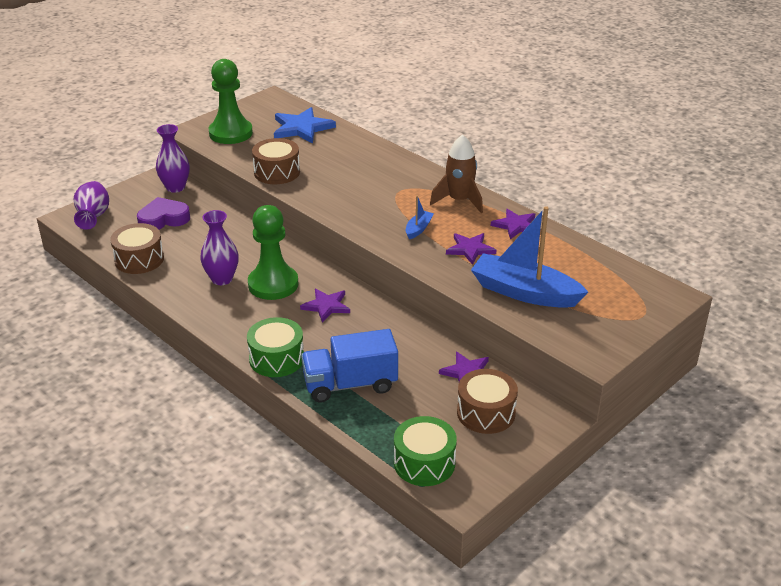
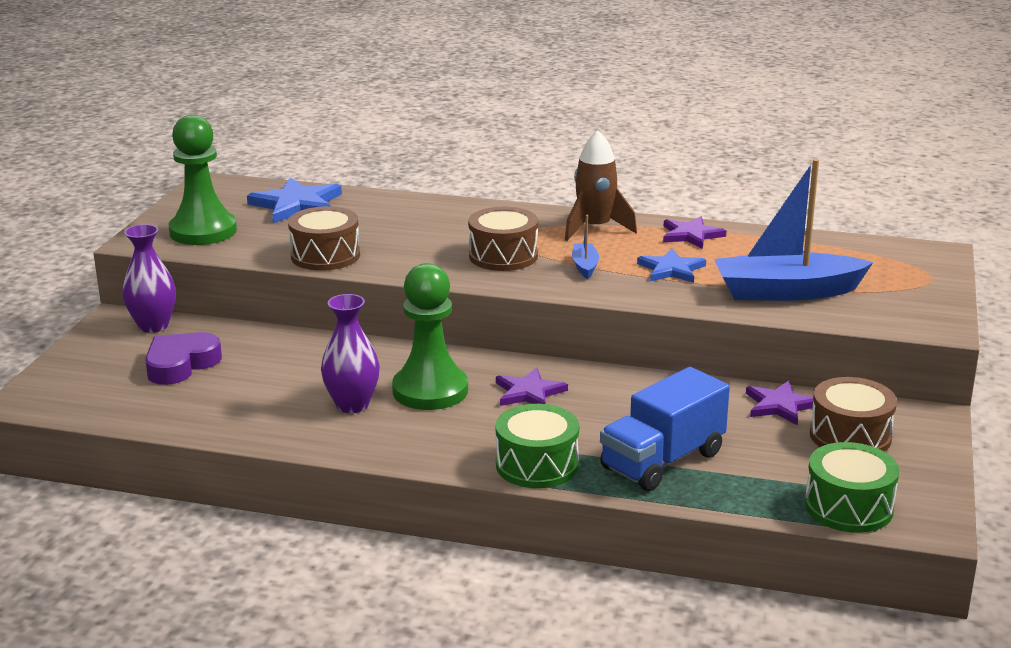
camera: 30 degrees left, 10 degrees down
purple vase [74,181,109,230] -> none
brown drum [110,223,164,274] -> brown drum moved to [468,206,538,271]
purple star [446,233,496,265] -> blue star [637,248,706,283]

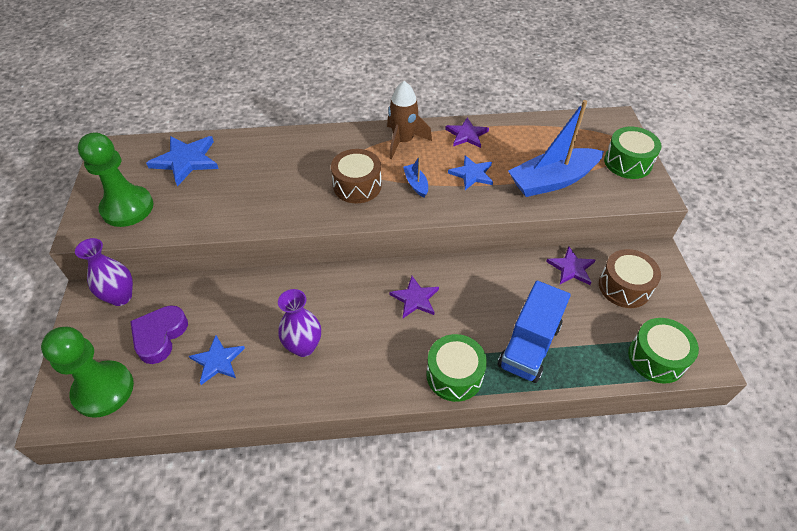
camera: 20 degrees left, 25 degrees up
brown drum [288,206,360,271] -> none
green pawn [392,263,468,410] -> green pawn moved to [41,326,134,418]
none -> blue star [189,335,245,385]
none -> green drum [604,127,662,179]

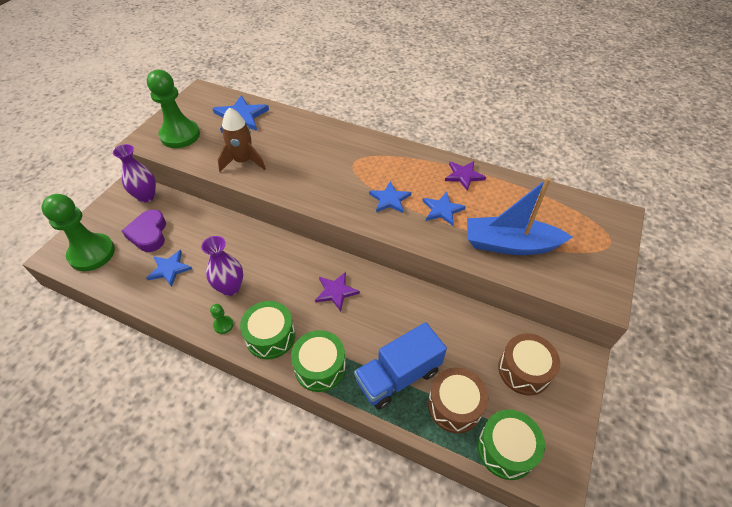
camera: 30 degrees right, 0 degrees up
purple heart [130,305,188,364] -> purple heart turned 60 degrees counterclockwise [122,210,166,252]
brown drum [331,149,382,203] -> brown drum moved to [428,367,488,433]
brown rocket [387,81,432,159] -> brown rocket moved to [218,107,266,172]
blue boat [403,156,428,197] -> blue star [369,181,411,213]
purple star [546,246,595,285] -> none
green drum [604,127,662,179] -> green drum moved to [240,301,295,359]
none -> green pawn [210,304,234,334]

